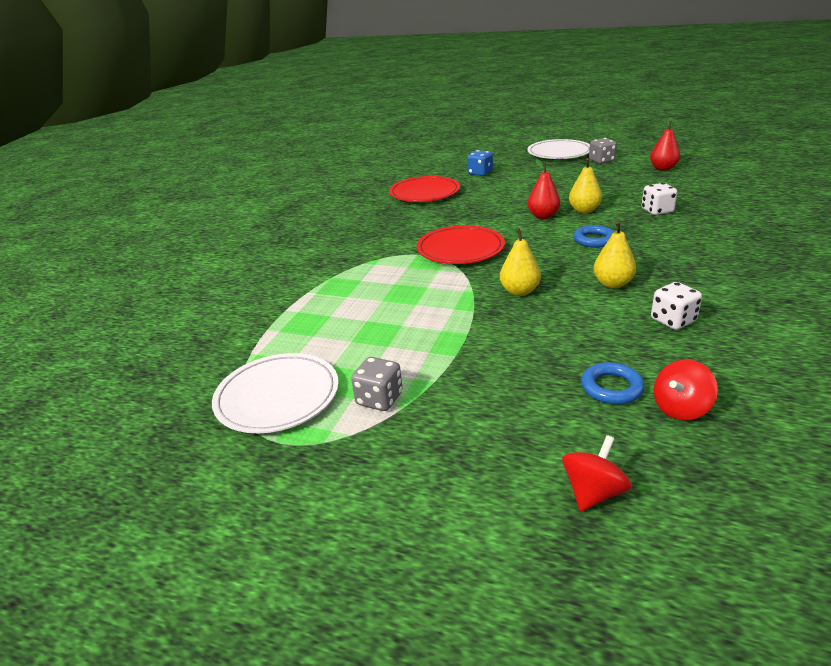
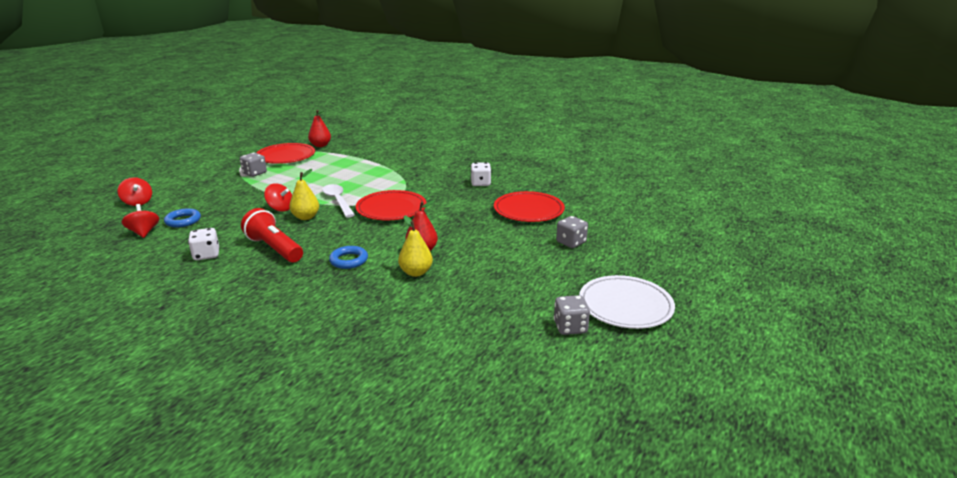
camera: 100 degrees right, 5 degrees down
white plate [212,353,339,433] -> red plate [256,143,315,164]
blue dice [467,150,493,176] -> grey dice [556,216,588,248]
yellow pear [593,221,636,288] -> red flashlight [241,208,303,262]
white dice [642,183,678,215] -> white dice moved to [471,162,491,186]
red pear [650,117,680,171] -> red pear moved to [308,110,331,147]
none -> red spinning top [264,183,292,212]
none -> white spoon [322,184,355,218]

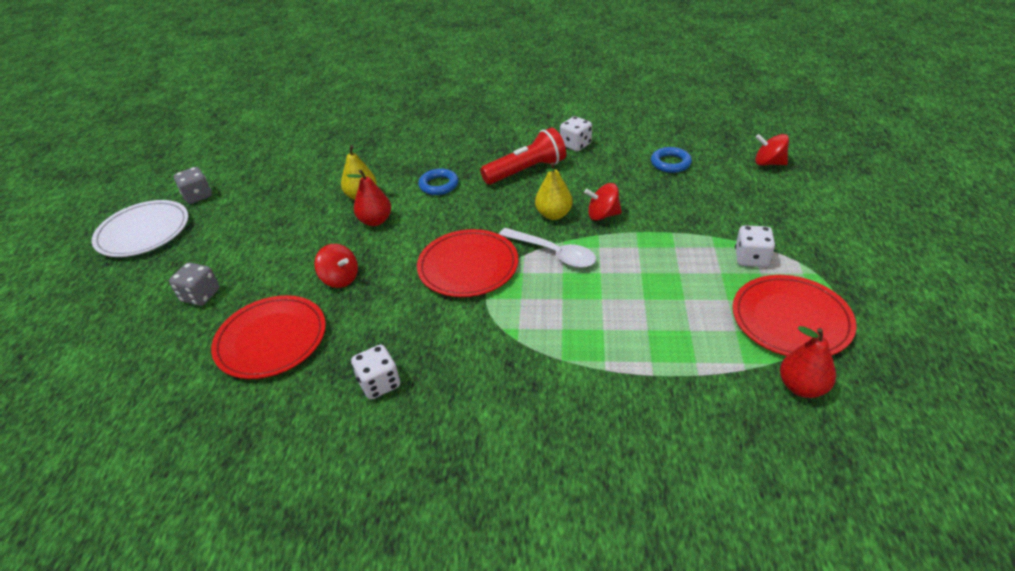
camera: 155 degrees right, 15 degrees up
red spinning top [122,204,159,238] -> red spinning top moved to [314,244,358,288]
grey dice [240,153,267,177] -> white dice [735,225,775,267]
red flashlight [241,208,303,262] -> red flashlight turned 45 degrees counterclockwise [480,127,566,184]

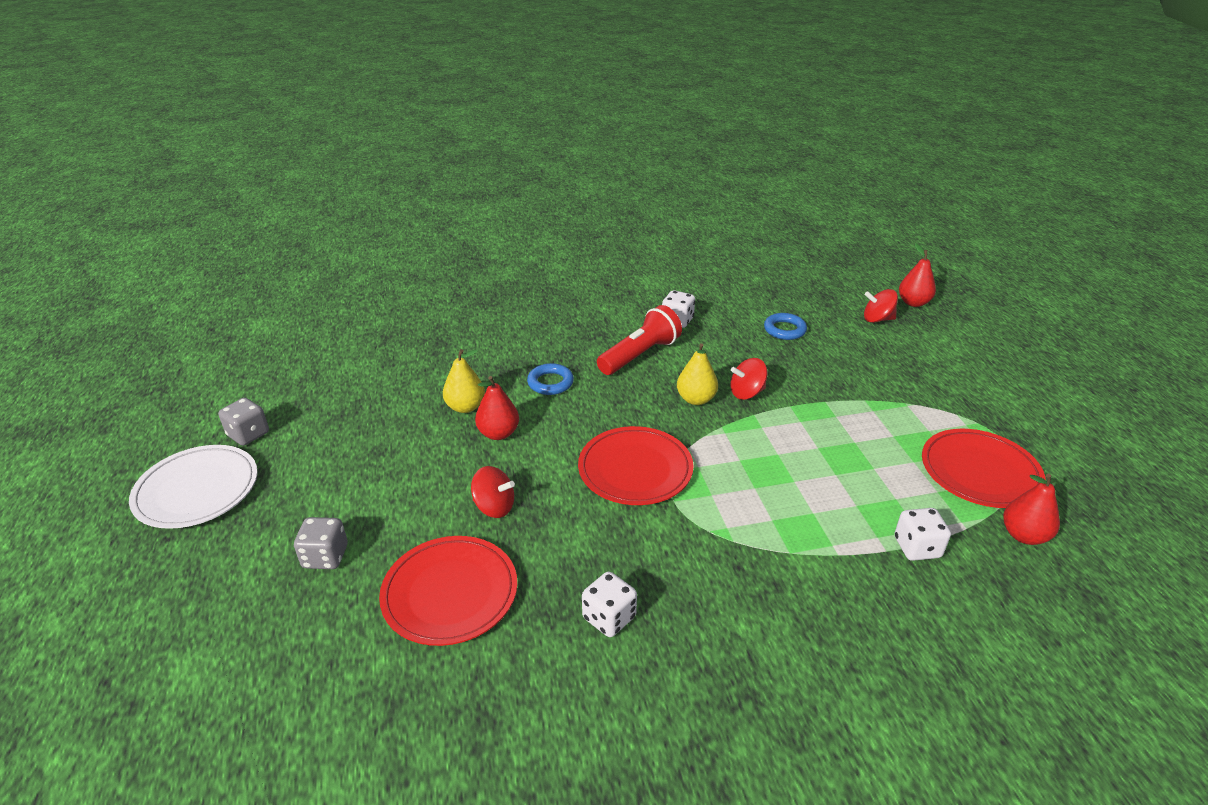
camera: 20 degrees left, 5 degrees down
white spoon [499,228,596,268] -> none
white dice [735,225,775,267] -> white dice moved to [895,508,951,561]
none -> red pear [899,244,936,307]

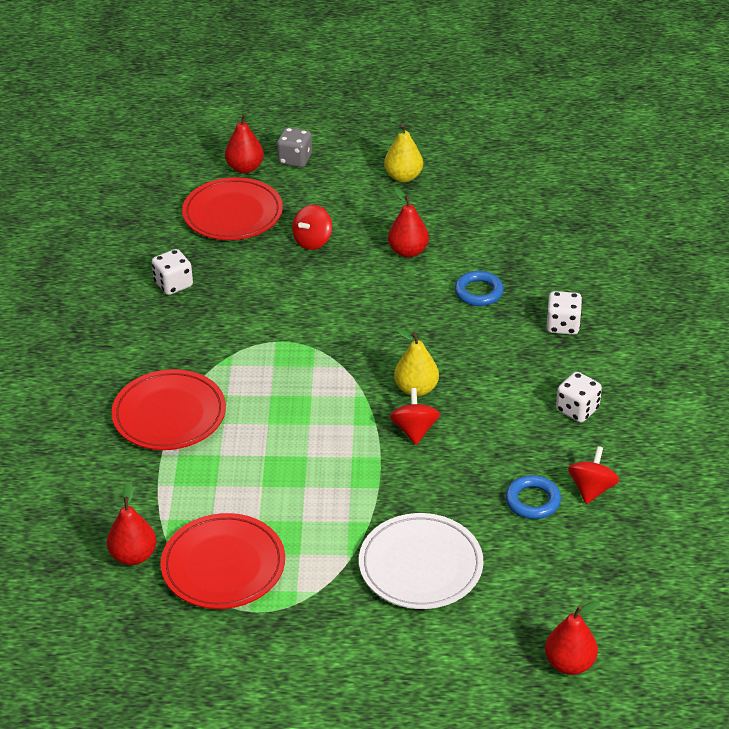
camera: 105 degrees right, 5 degrees up
white plate [129,445,258,529] -> white plate moved to [359,513,483,609]
grey dice [218,398,269,446] -> none
yellow pear [443,349,485,413] -> yellow pear moved to [384,124,423,182]
red plate [578,426,694,505] -> red plate moved to [111,369,226,450]
red flashlight [597,305,682,375] -> none
red spinning top [864,289,898,323] -> red spinning top moved to [568,446,619,504]
white dice [895,508,951,561] -> white dice moved to [546,291,582,335]
none -> red pear [225,114,264,173]

